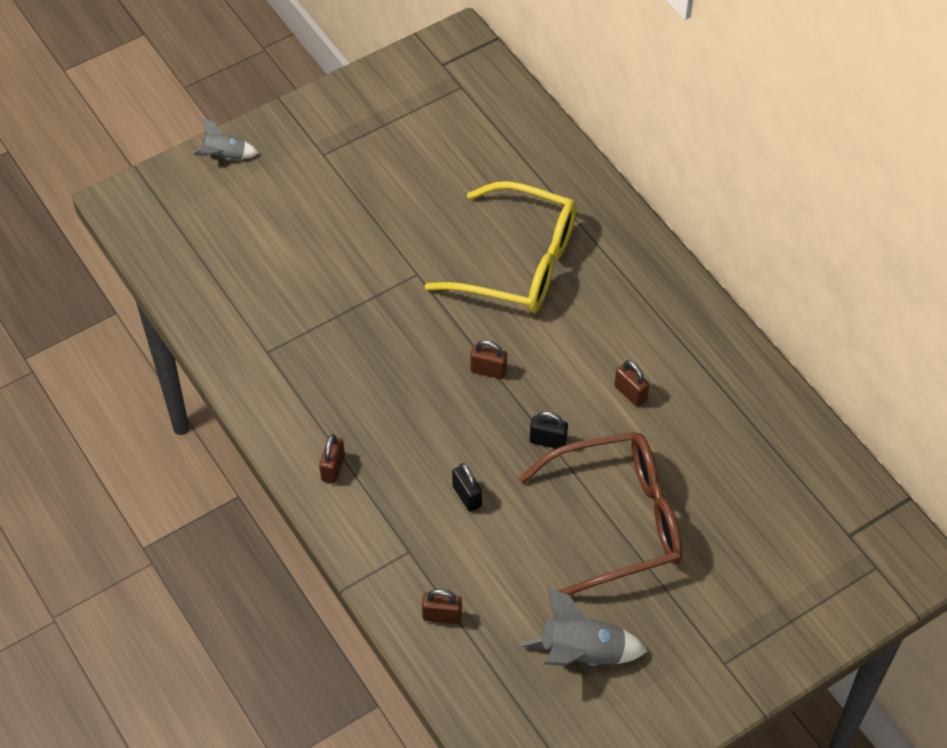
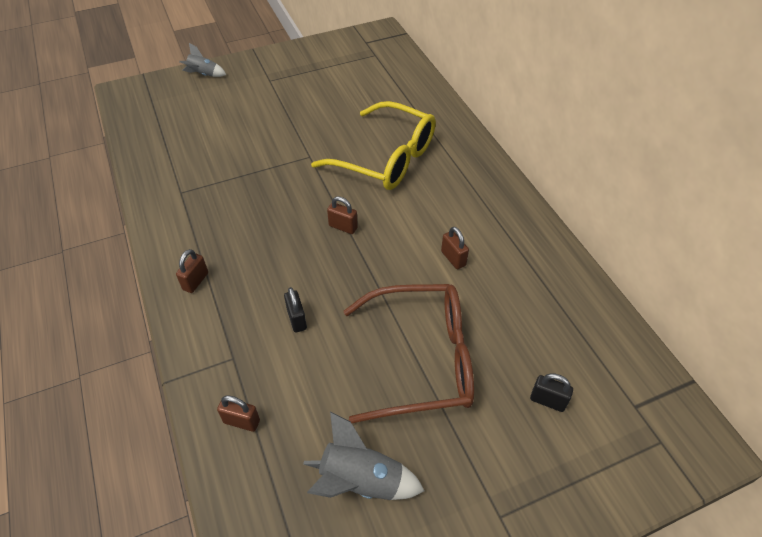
camera: 10 degrees right, 5 degrees down
black padlock [530,411,568,449] -> black padlock moved to [530,373,573,412]

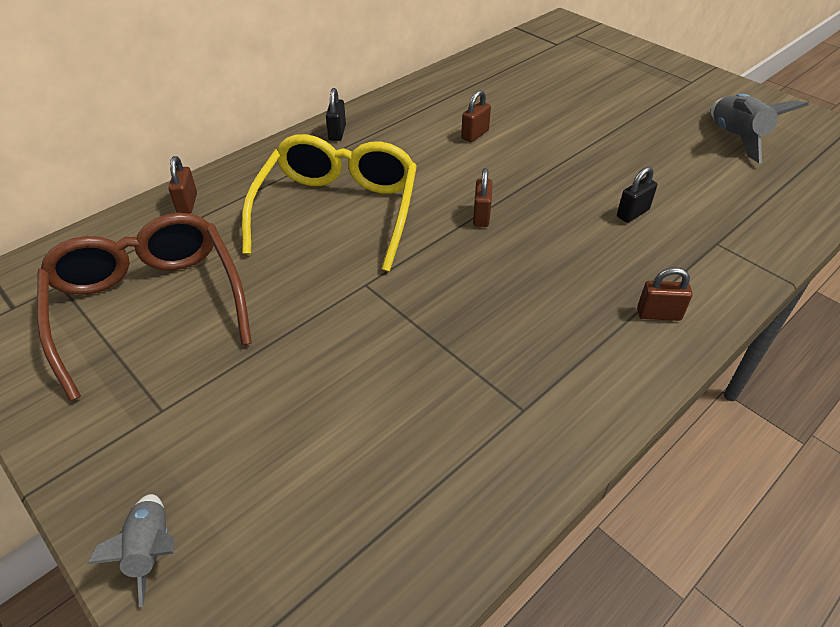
camera: 110 degrees left, 5 degrees down
brown padlock [217,395,260,432] -> brown padlock moved to [168,156,197,213]
brown glasses [344,284,474,423] -> brown glasses moved to [37,213,252,401]
black padlock [530,373,573,412] -> black padlock moved to [326,88,346,141]

